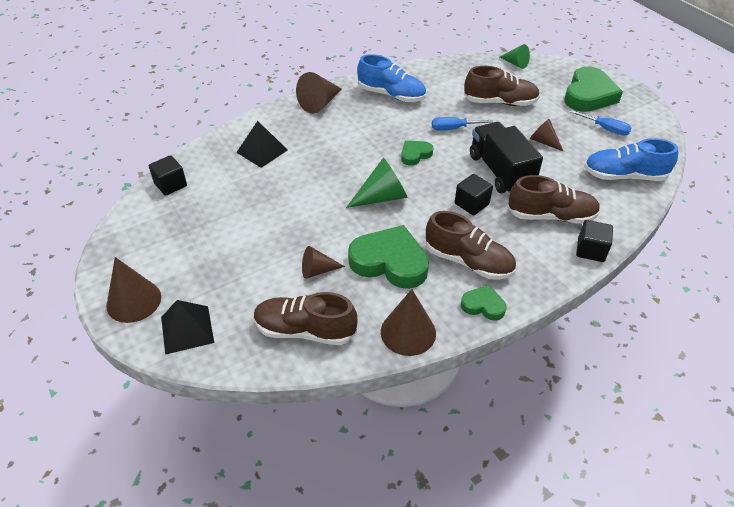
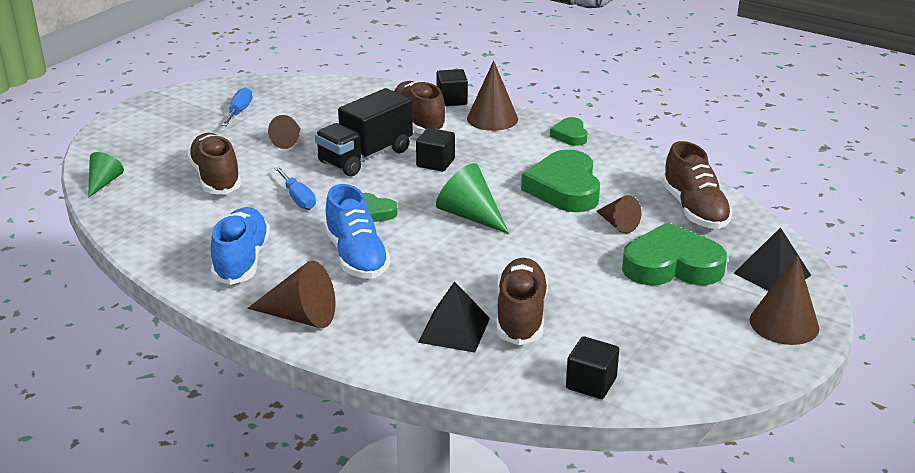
camera: 115 degrees left, 15 degrees down
brown cone [381,289,436,356] -> brown cone moved to [467,61,518,131]
brown shoe [426,211,516,280] -> brown shoe moved to [497,258,548,345]
green heart [564,67,623,112] -> green heart moved to [622,222,727,286]
blue shoe [584,138,678,181] -> blue shoe moved to [324,184,390,279]

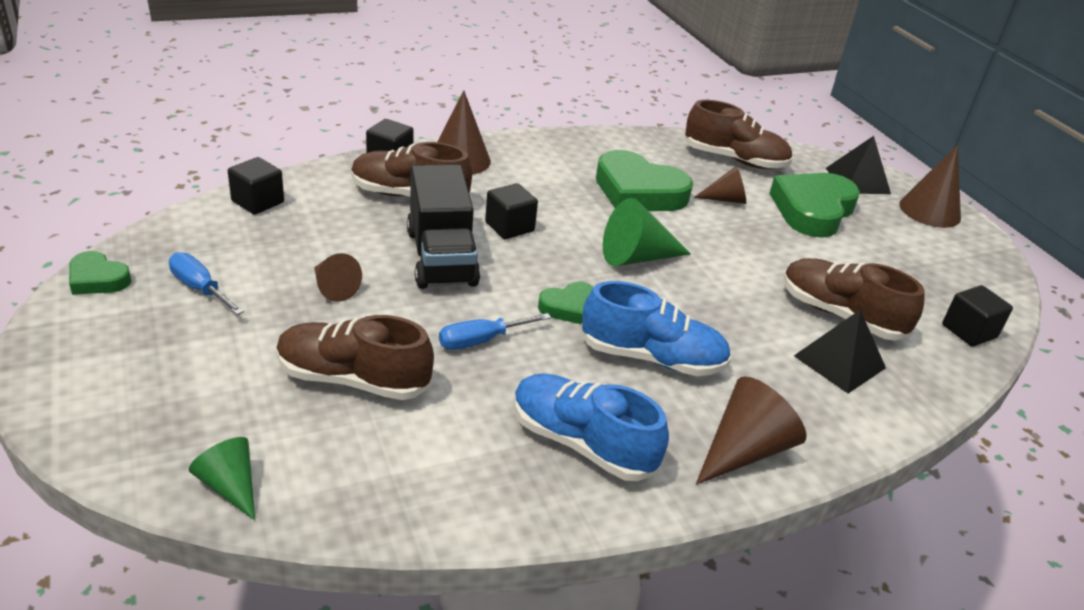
camera: 60 degrees left, 5 degrees up
blue screwdriver [274,166,316,210] -> blue screwdriver turned 150 degrees clockwise [439,313,551,350]
green heart [550,117,587,146] -> green heart moved to [69,251,132,295]
none -> black cube [228,157,284,215]

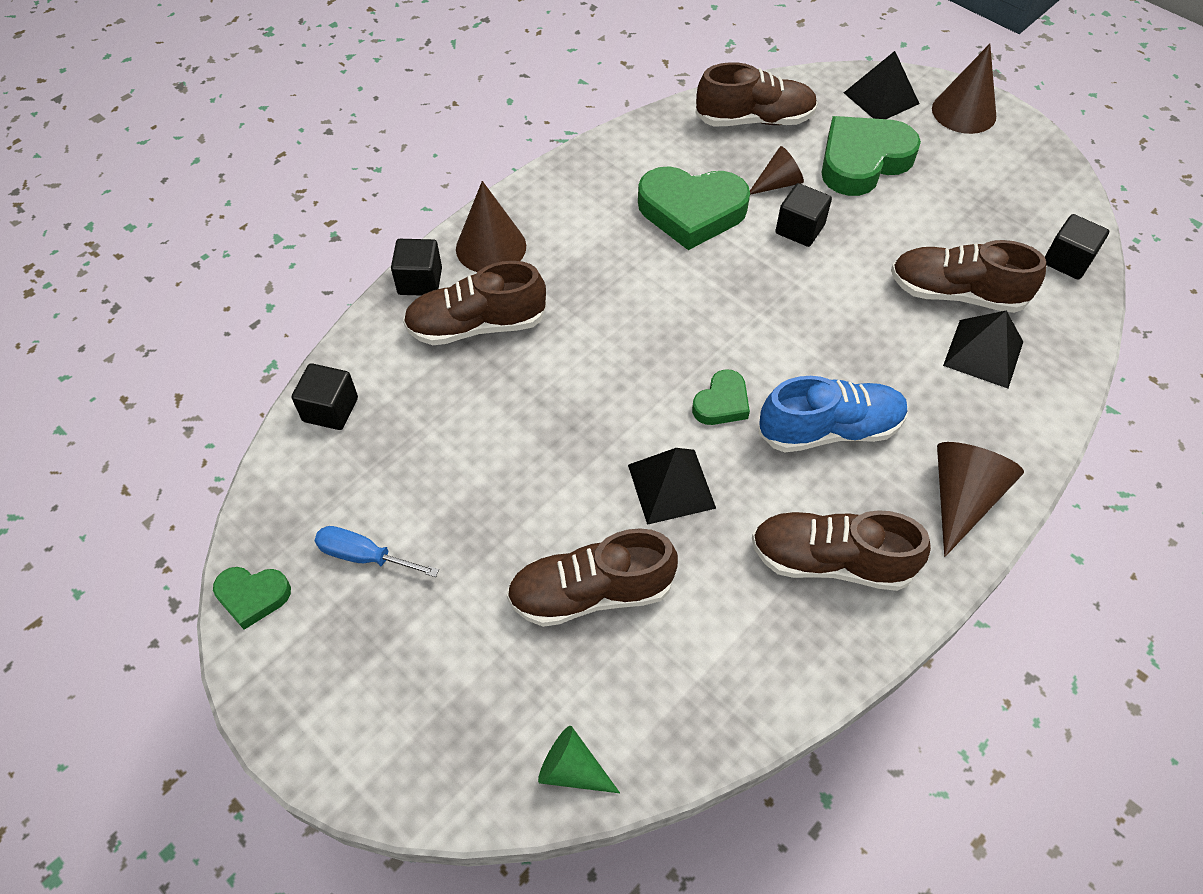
camera: 20 degrees left, 20 degrees up
brown cone [314,253,362,302] -> none
black truck [407,165,480,289] -> none
blue screwdriver [439,313,551,350] -> black pyramid [628,448,716,525]
black cube [485,183,538,239] -> black cube moved to [775,183,832,247]
blue shoe [514,374,669,481] -> brown shoe [752,510,931,591]
green cone [603,198,691,266] -> none
green heart [769,173,860,238] -> green heart turned 45 degrees clockwise [821,116,921,196]

